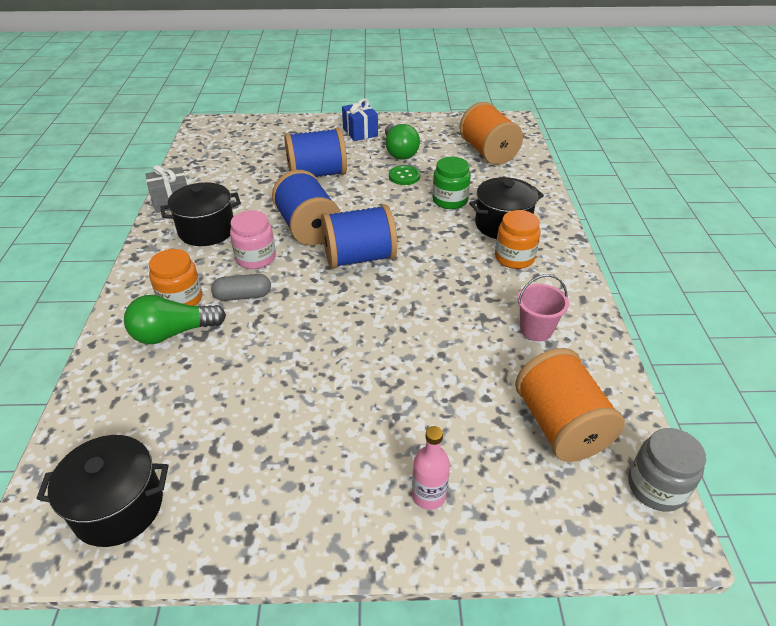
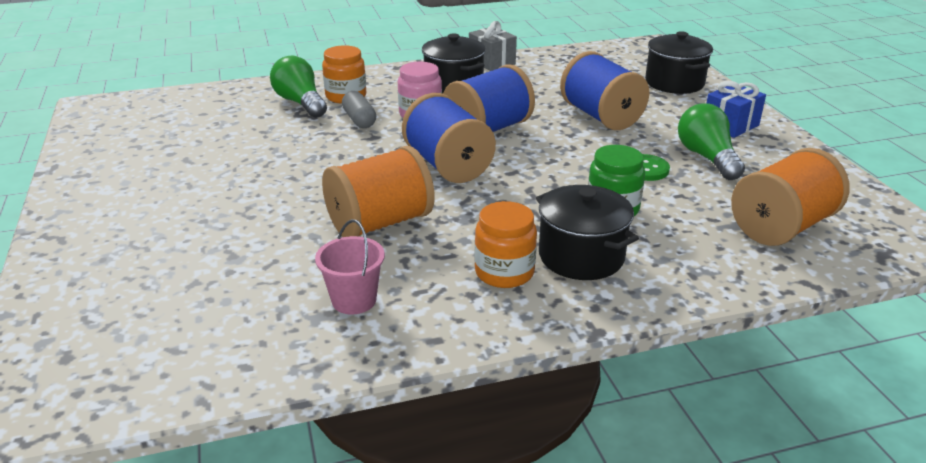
camera: 75 degrees right, 10 degrees down
black pot [36,435,168,547] -> black pot moved to [645,31,713,94]
green light bulb [385,123,420,160] -> green light bulb turned 105 degrees clockwise [678,103,745,180]
pink bottle [412,426,450,510] -> none
orange spool [515,348,625,462] -> orange spool moved to [322,145,435,237]
grey jar [628,428,706,512] -> none

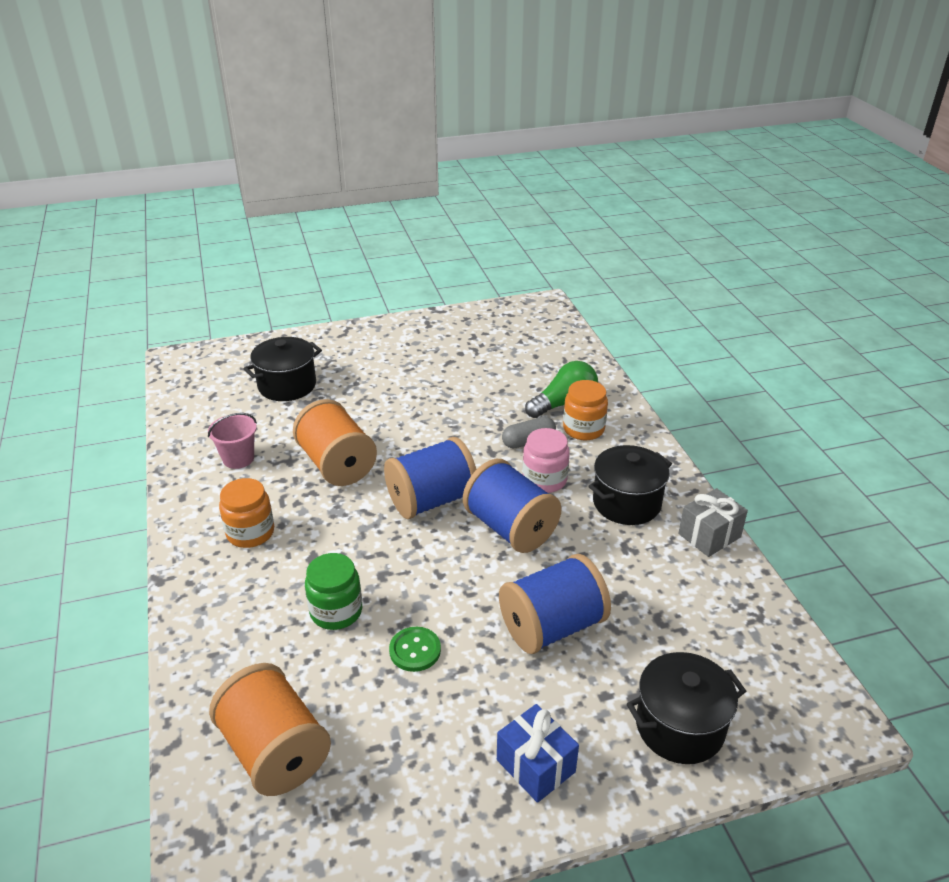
camera: 90 degrees right, 5 degrees up
black pot [536,185,639,280] -> black pot moved to [244,337,322,401]
green light bulb [678,103,745,180] -> none

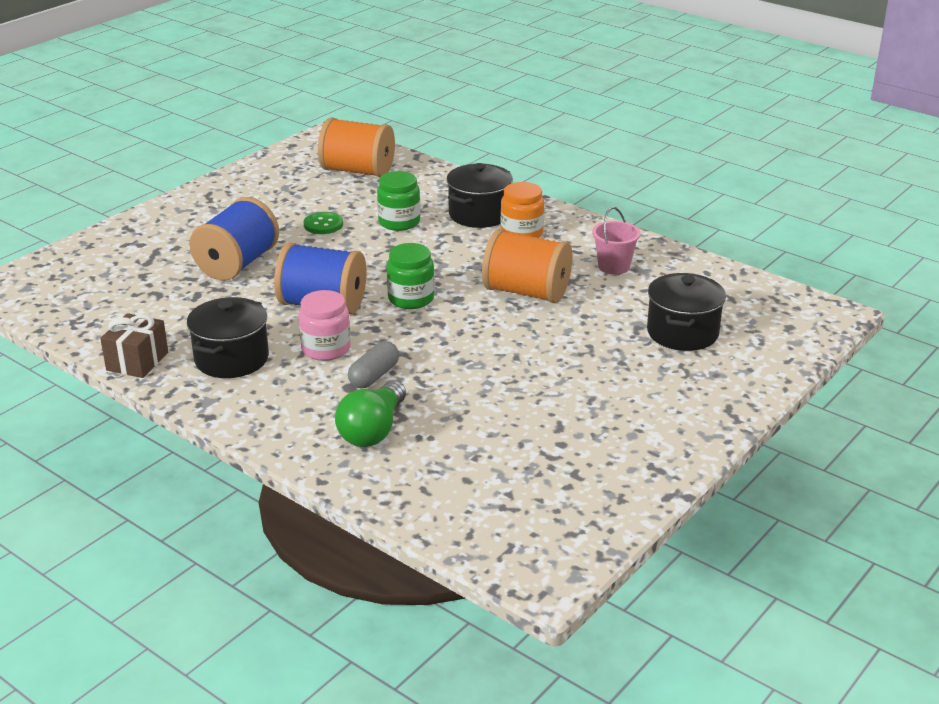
camera: 145 degrees right, 5 degrees down
blue spool [384,437,476,519] -> green jar [387,243,435,309]
blue gift [497,704,579,803] -> none
orange jar [563,380,608,440] -> none
black pot [627,652,746,764] -> black pot moved to [447,163,513,228]
grey gift [678,488,748,557] -> brown gift [100,313,168,378]

